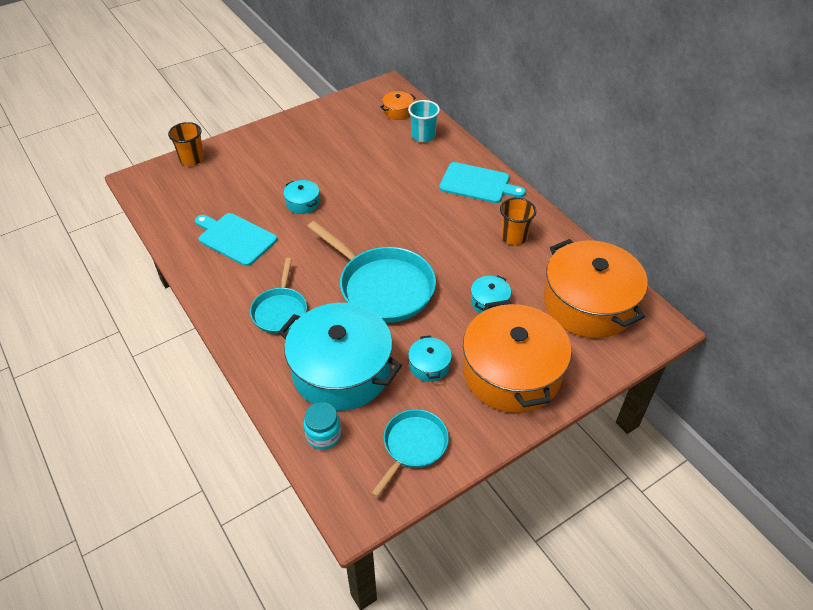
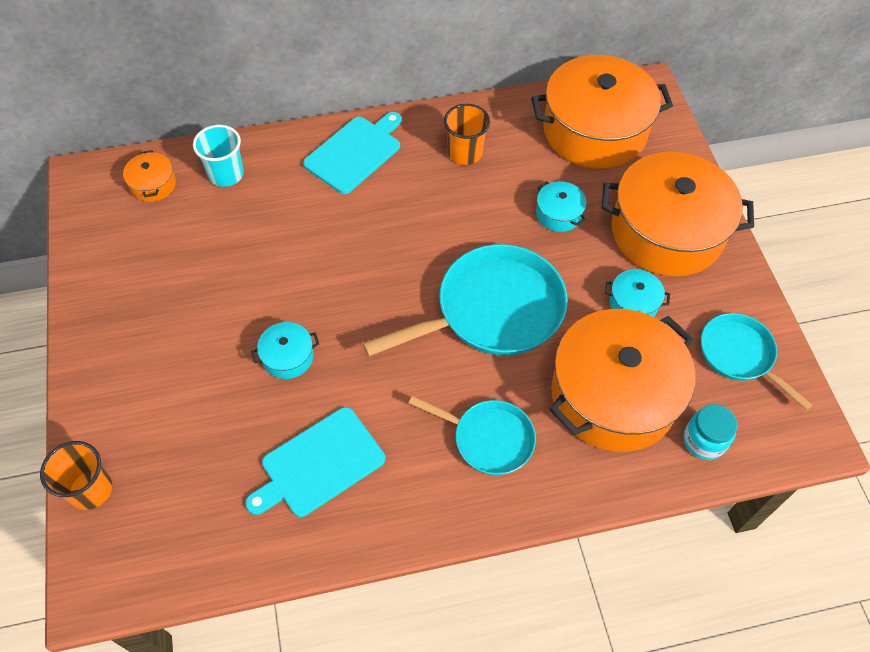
camera: 70 degrees left, 10 degrees up
turquoise pot [278,303,402,411] -> orange pot [549,309,696,452]

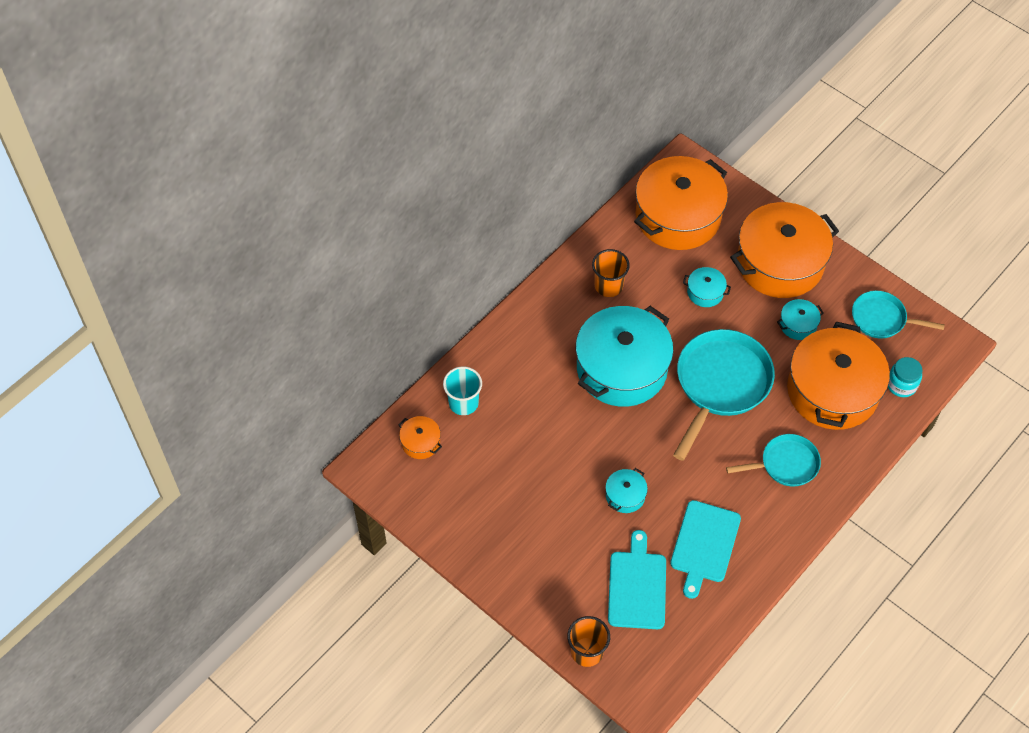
camera: 35 degrees left, 0 degrees up
turquoise cutting board [303,112,402,194] -> turquoise cutting board moved to [608,530,666,629]
none -> turquoise pot [576,306,674,407]

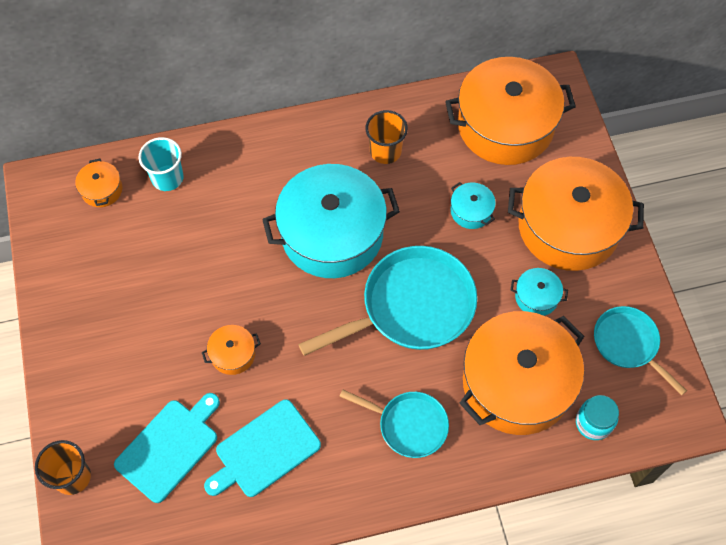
camera: 35 degrees right, 5 degrees up
turquoise pot [605,468,648,513] -> orange pot [202,325,261,375]

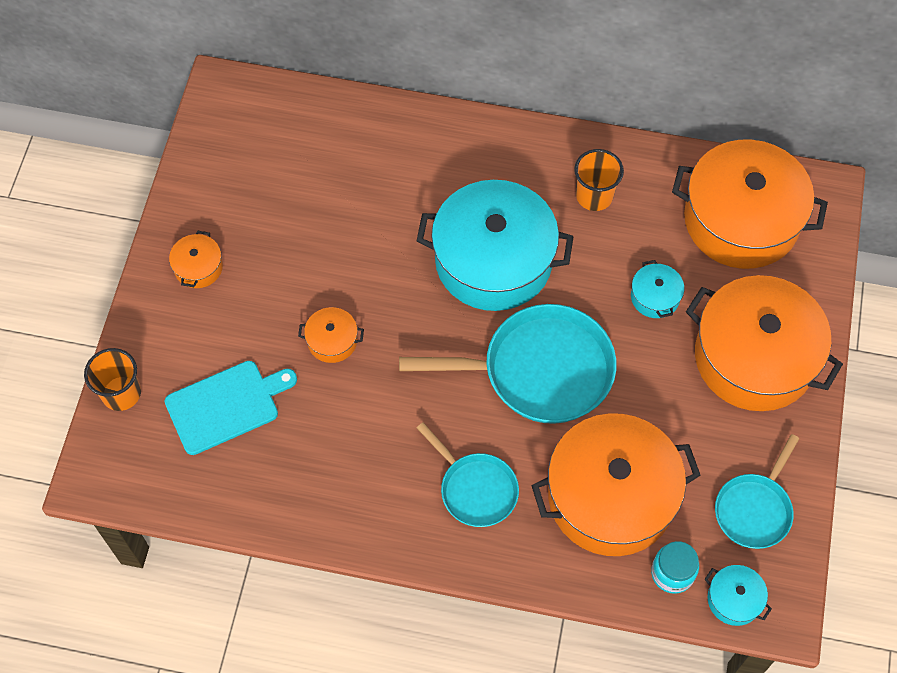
camera: 25 degrees right, 0 degrees up
orange pot [75,159,123,207] -> orange pot moved to [169,231,223,288]
turquoise cup [139,137,184,191] -> none
turquoise cutting board [204,399,321,497] -> none
turquoise pot [510,268,568,316] -> turquoise pot moved to [704,565,772,626]
turquoise pan [594,306,687,395] -> turquoise pan turned 135 degrees counterclockwise [715,434,799,549]

